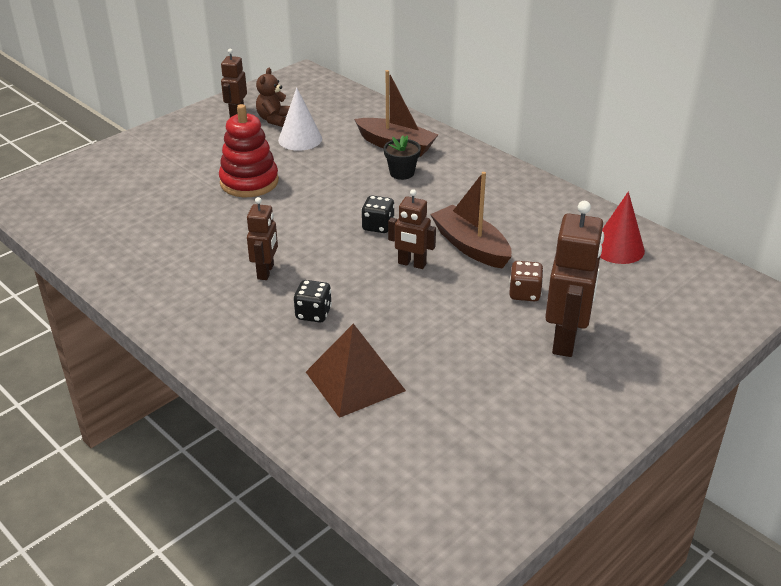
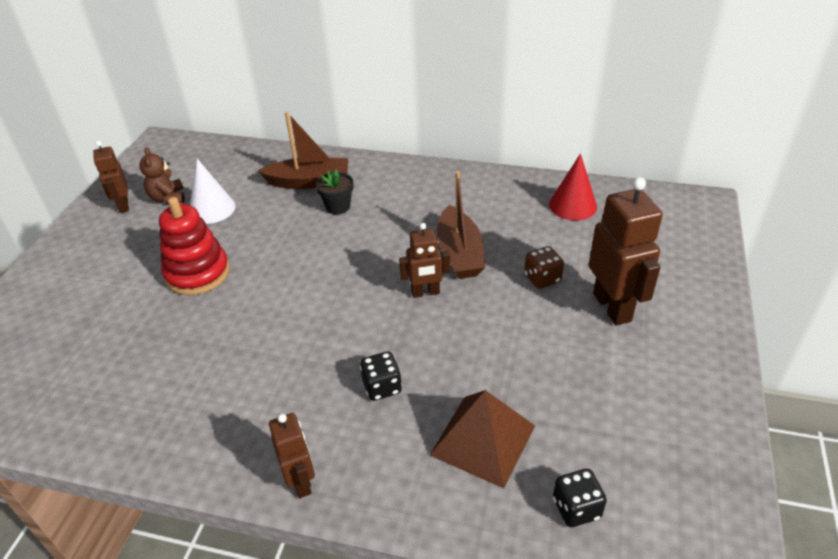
camera: 30 degrees left, 5 degrees up
brown robot [247,197,278,280] -> brown robot moved to [269,413,315,498]
black dice [361,195,395,233] -> black dice moved to [553,469,607,527]
brown boat [430,172,511,269] -> brown boat turned 120 degrees counterclockwise [437,172,485,279]

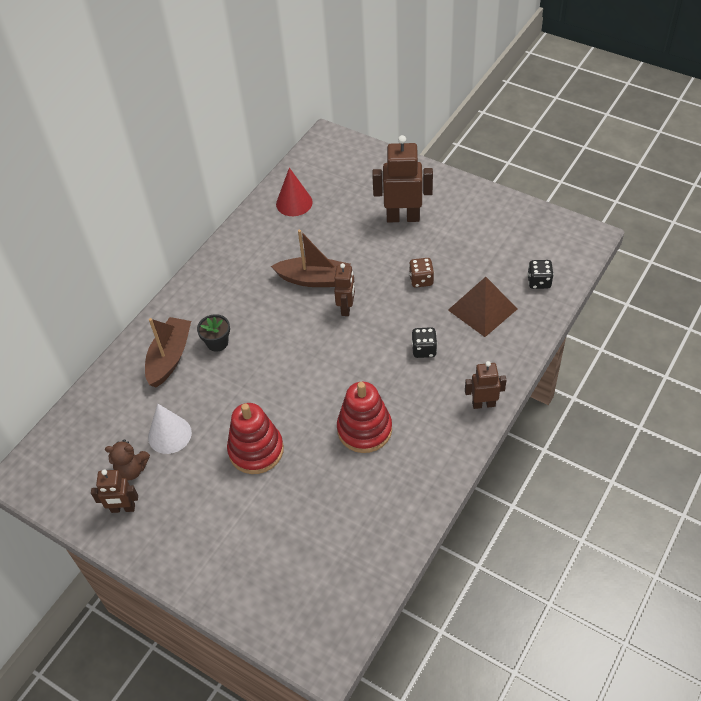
camera: 70 degrees left, 10 degrees up
brown dice [524,246,564,289] -> brown dice moved to [409,258,434,288]
none -> red stacking toy [337,382,392,453]

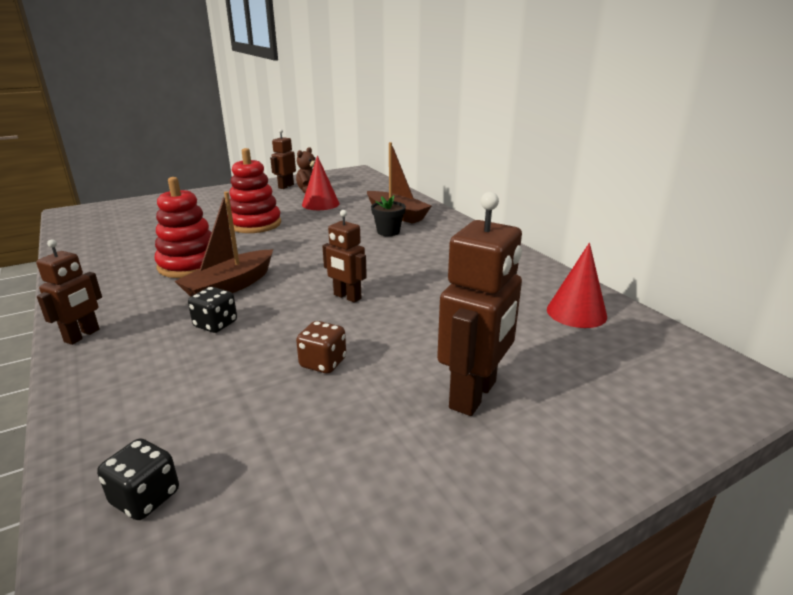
camera: 115 degrees right, 25 degrees down
white cone [148,404,192,454] -> red cone [302,155,339,210]
brown boat [271,230,351,287] -> brown boat moved to [175,191,273,297]
brown pyramid [448,277,518,337] -> none

